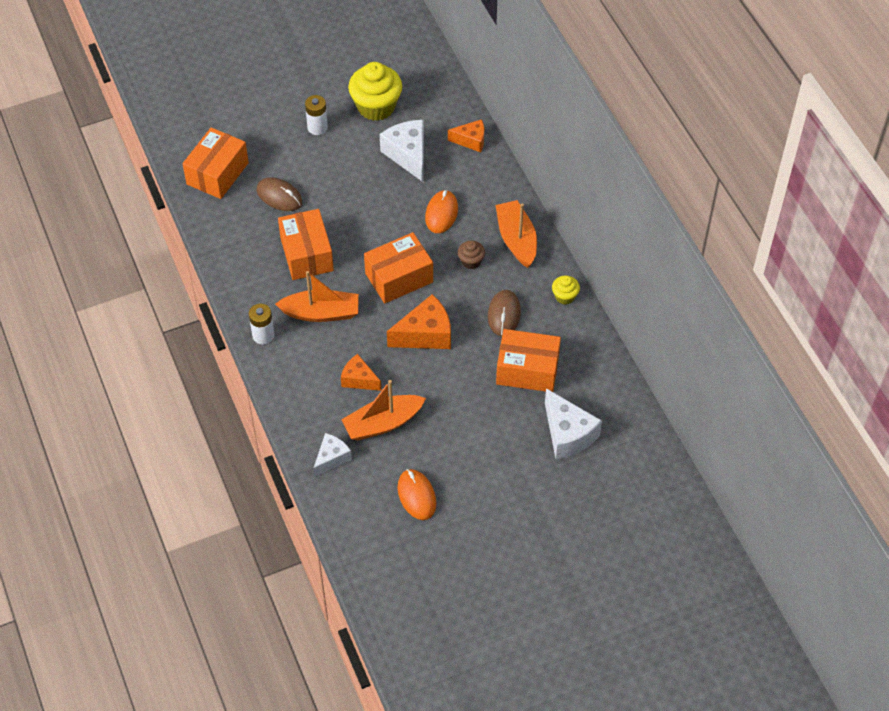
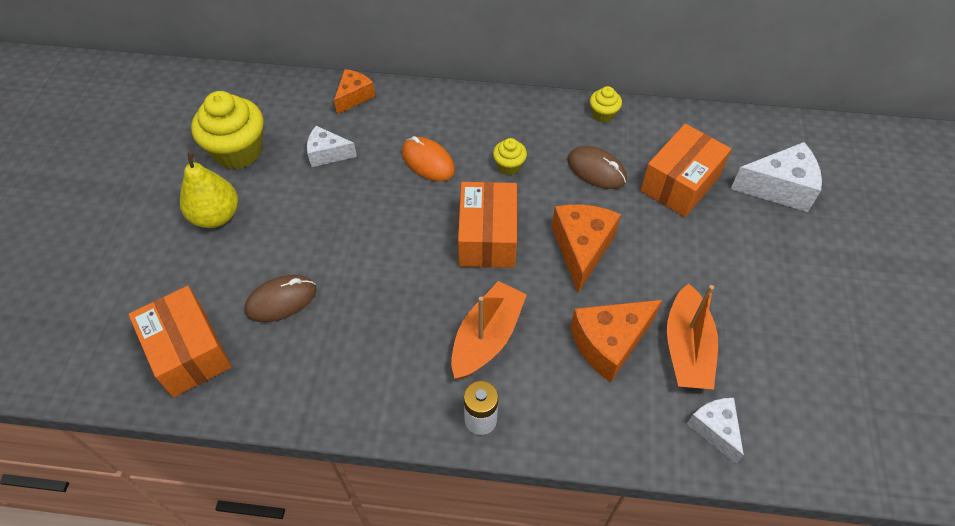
camera: 60 degrees left, 0 degrees up
orange box [278,209,334,280] -> none
white battery [305,95,328,135] -> yellow pear [180,152,238,228]
orange cheese [341,354,381,391] -> orange cheese [570,300,662,383], size x1.60
white cheese [380,120,424,182] -> white cheese [307,126,357,167], size x0.62
orange mouse [398,469,436,520] -> none
brown cupcake [458,241,485,269] -> yellow cupcake [493,138,527,175]
orange boat [496,200,537,268] -> none

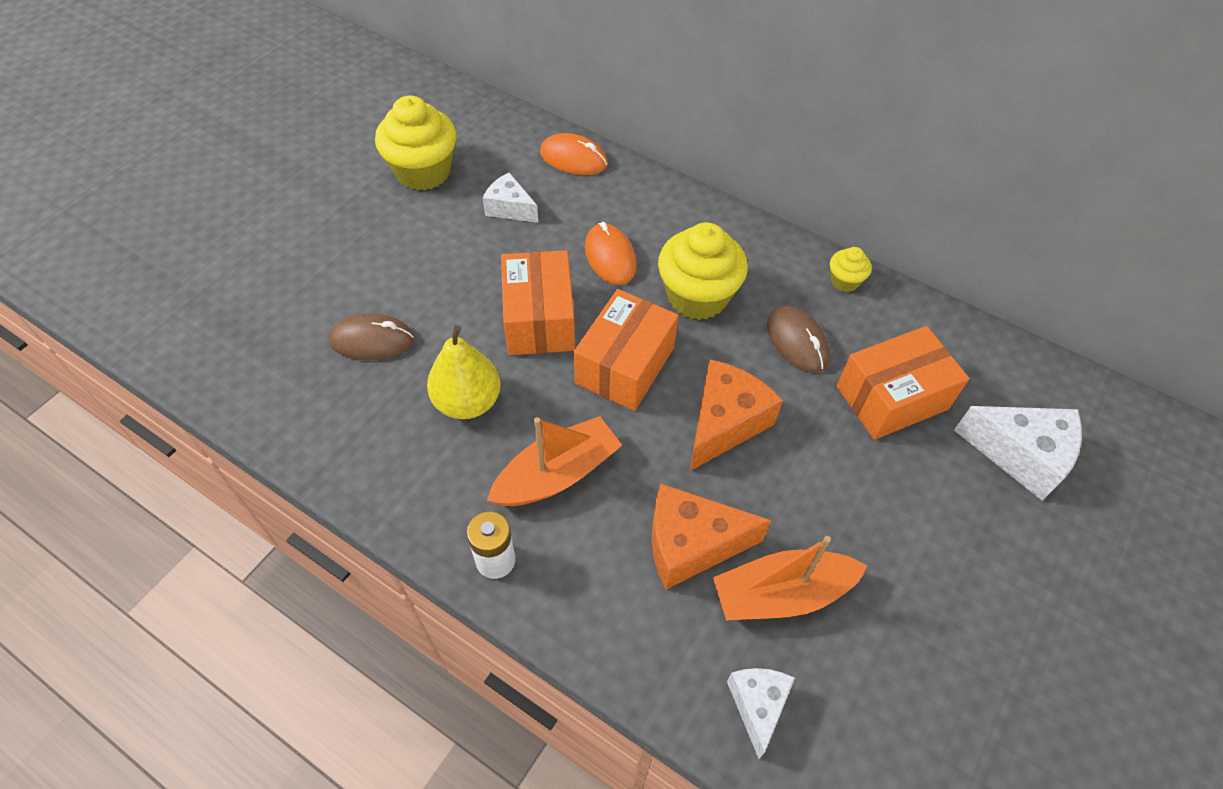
camera: 25 degrees right, 0 degrees up
orange box [128,286,231,398] -> orange box moved to [501,250,575,355]
yellow pear [180,152,238,228] -> yellow pear moved to [427,325,501,419]
orange cheese [334,69,375,114] -> orange mouse [540,133,608,175]
yellow cupcake [493,138,527,175] -> yellow cupcake [658,222,748,320], size x2.06
orange boat [667,283,718,390] -> orange boat turned 45 degrees clockwise [713,536,868,620]

